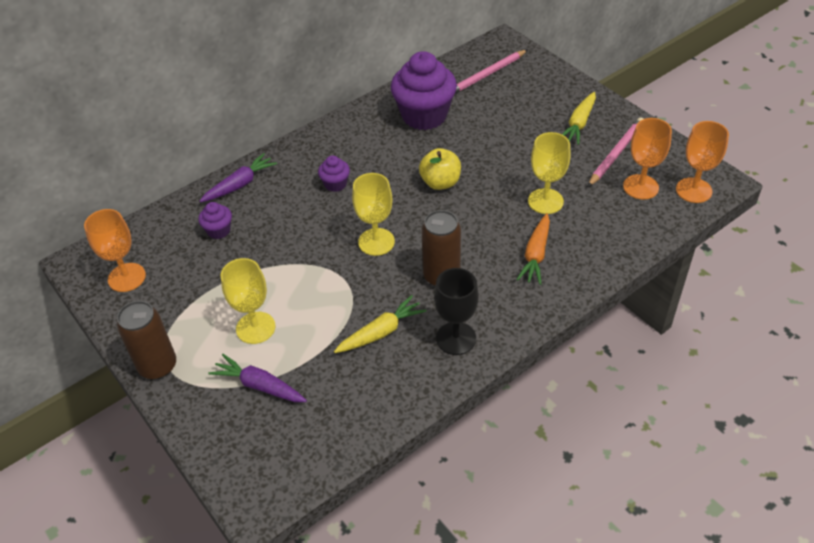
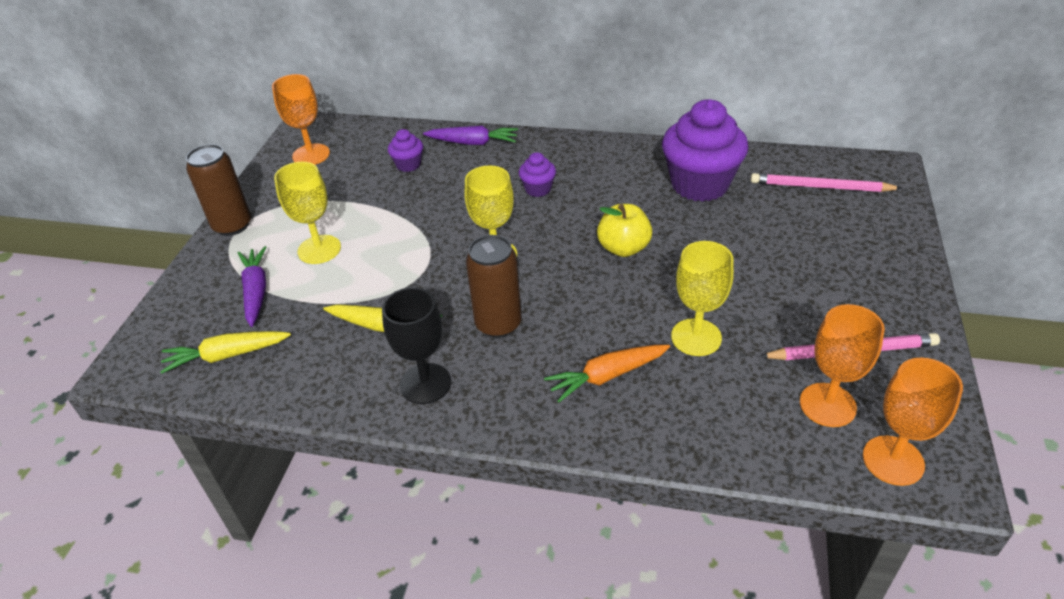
camera: 50 degrees right, 5 degrees down
yellow carrot [562,92,596,145] -> yellow carrot moved to [160,331,291,374]

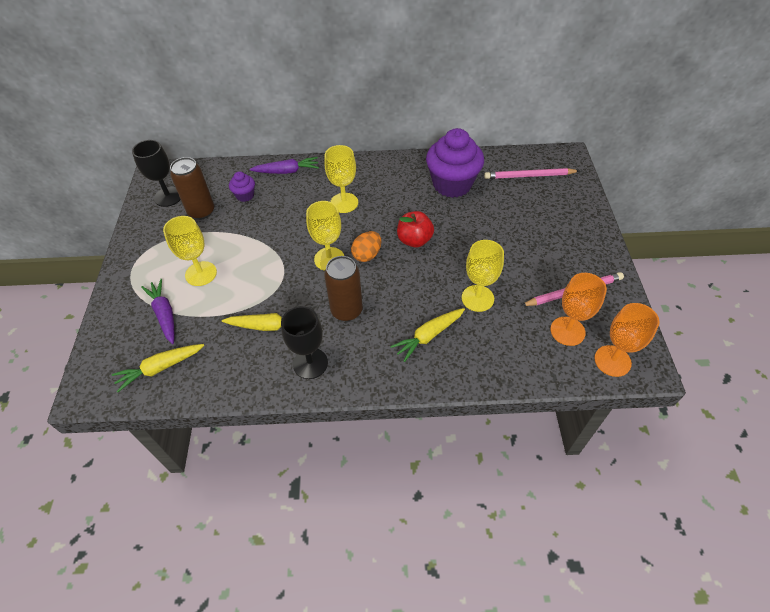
camera: 15 degrees left, 10 degrees up
brown can [186,144,251,236] -> brown can moved to [170,157,214,220]
orange goblet [272,74,330,165] -> black goblet [132,140,181,207]
purple cupcake [519,152,556,197] -> yellow goblet [324,145,358,213]
orange carrot [544,345,670,403] -> yellow carrot [390,308,465,362]
yellow apple [597,204,652,257] -> red apple [397,211,434,248]
none -> orange egg [351,231,381,262]

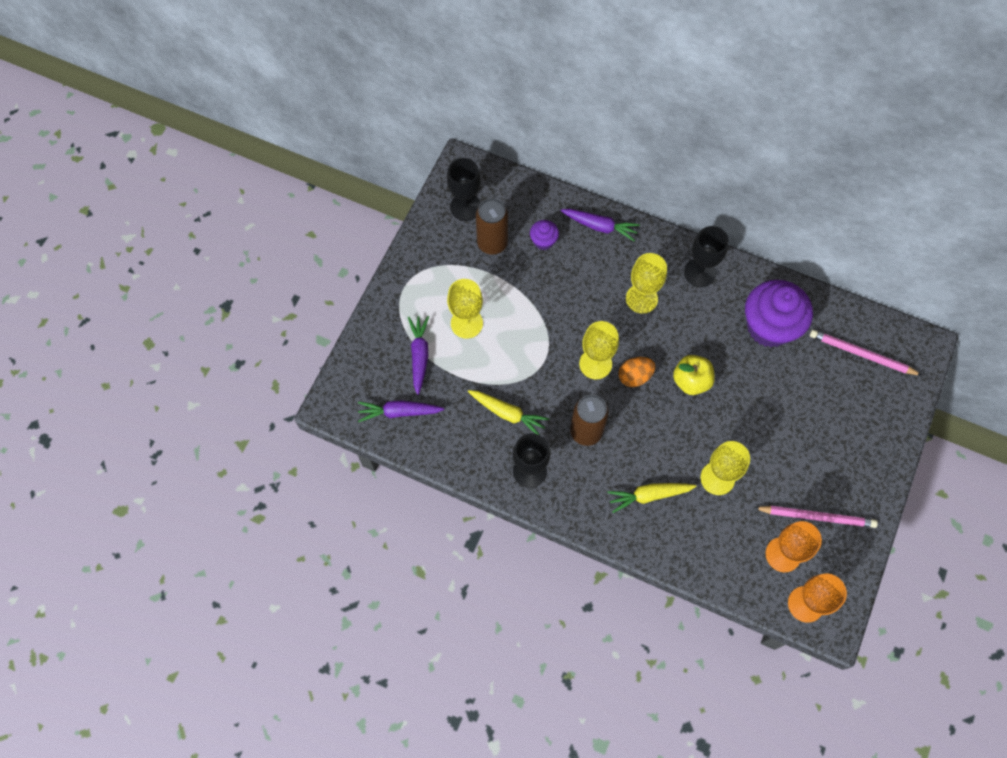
camera: 25 degrees right, 15 degrees up
yellow carrot [112,344,204,392] -> purple carrot [358,400,444,422]
red apple [397,211,434,248] -> yellow apple [673,355,715,395]
none -> black goblet [684,226,729,287]

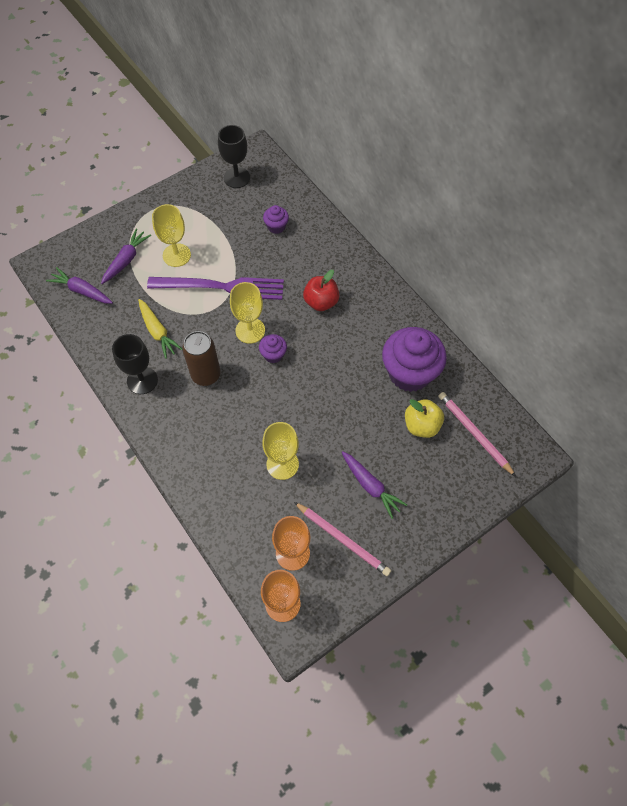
camera: 30 degrees right, 5 degrees down
brown can [476,198,508,255] -> none
purple carrot [561,209,640,241] -> purple carrot moved to [342,451,407,519]
yellow carrot [607,483,697,513] -> none
orange egg [619,357,655,387] -> purple cupcake [259,334,287,363]
yellow goblet [626,253,667,314] -> red apple [303,270,339,311]
yellow apple [673,355,715,395] -> yellow apple moved to [405,399,444,438]
black goblet [684,226,729,287] -> none
none -> purple fork [147,277,284,300]

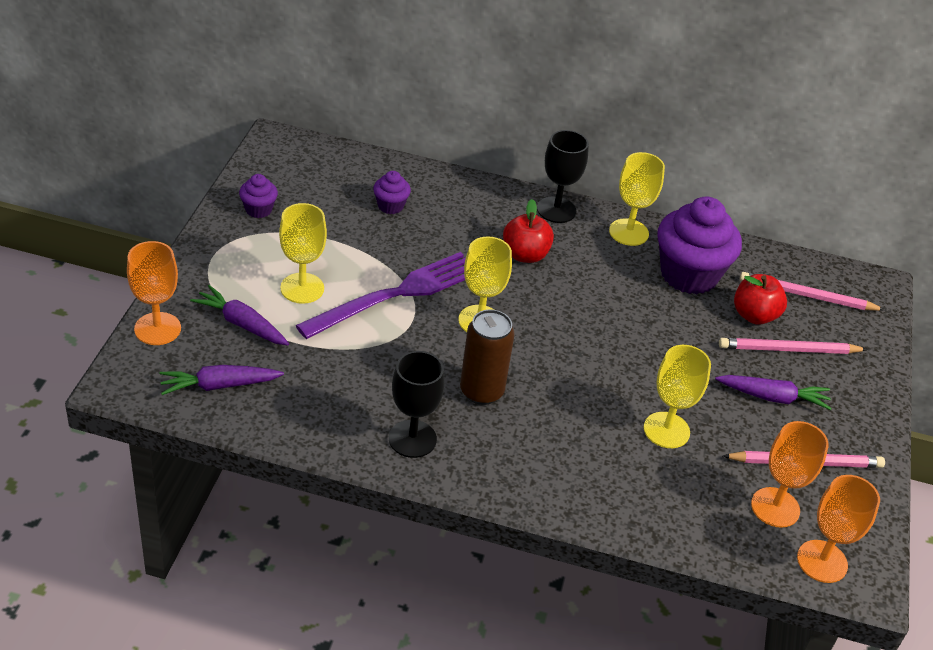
camera: 45 degrees left, 20 degrees down
purple carrot [101,228,151,284] -> purple carrot turned 45 degrees counterclockwise [190,285,289,345]
yellow carrot [138,299,182,359] -> none
black goblet [218,125,250,188] -> black goblet moved to [537,130,589,223]
purple cupcake [259,334,287,363] -> purple cupcake moved to [239,174,278,218]
yellow apple [405,399,444,438] -> red apple [734,274,787,325]
none -> orange goblet [127,241,181,345]
none -> yellow goblet [609,152,665,246]
none -> pink pencil [719,338,868,354]

